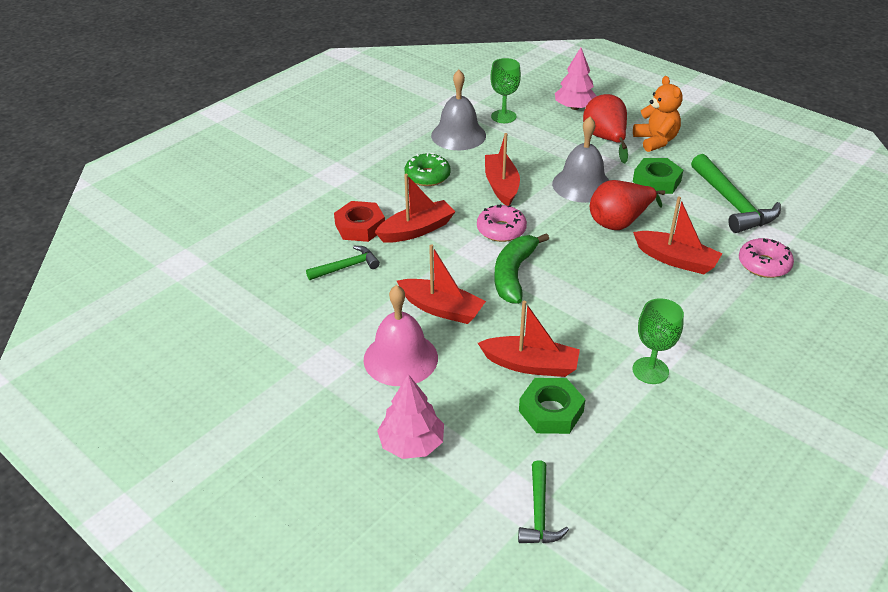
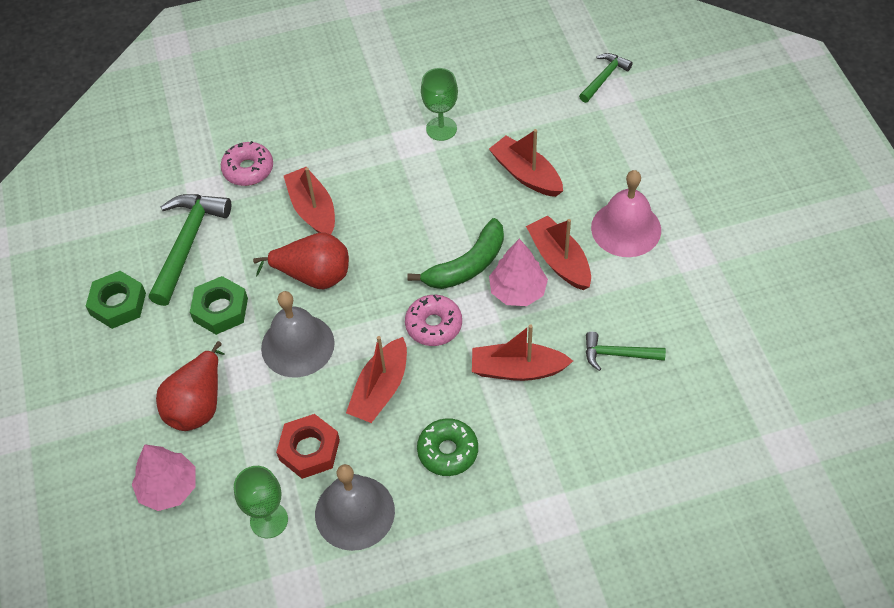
camera: 145 degrees left, 15 degrees up
red nut [334,201,385,242] -> red nut moved to [276,414,340,479]
pink tree [377,374,444,459] -> pink tree moved to [489,239,548,306]
green nut [519,378,586,434] -> green nut moved to [86,271,146,329]
orange teddy bear [633,76,682,152] -> none

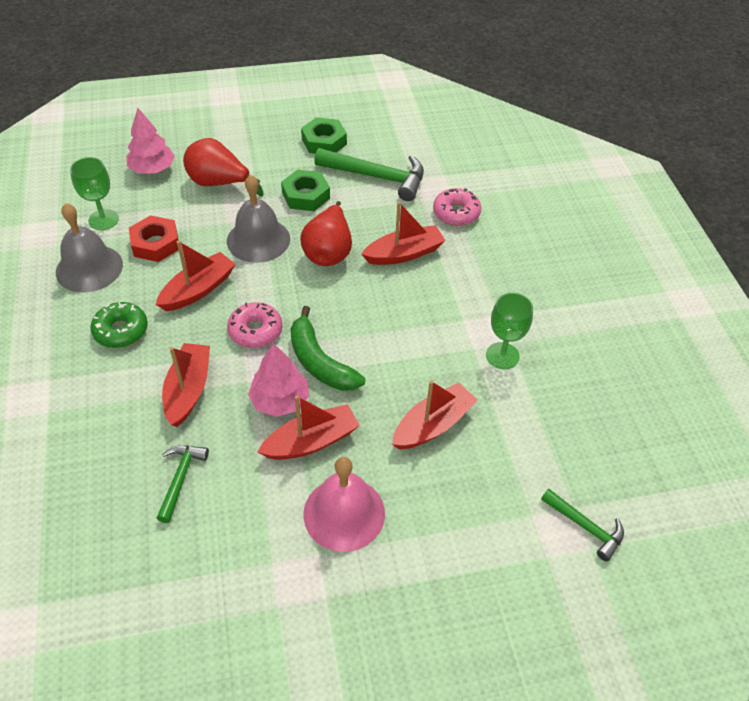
camera: 90 degrees right, 5 degrees down
red boat [346,336,407,423] -> red boat turned 105 degrees clockwise [156,240,236,311]

